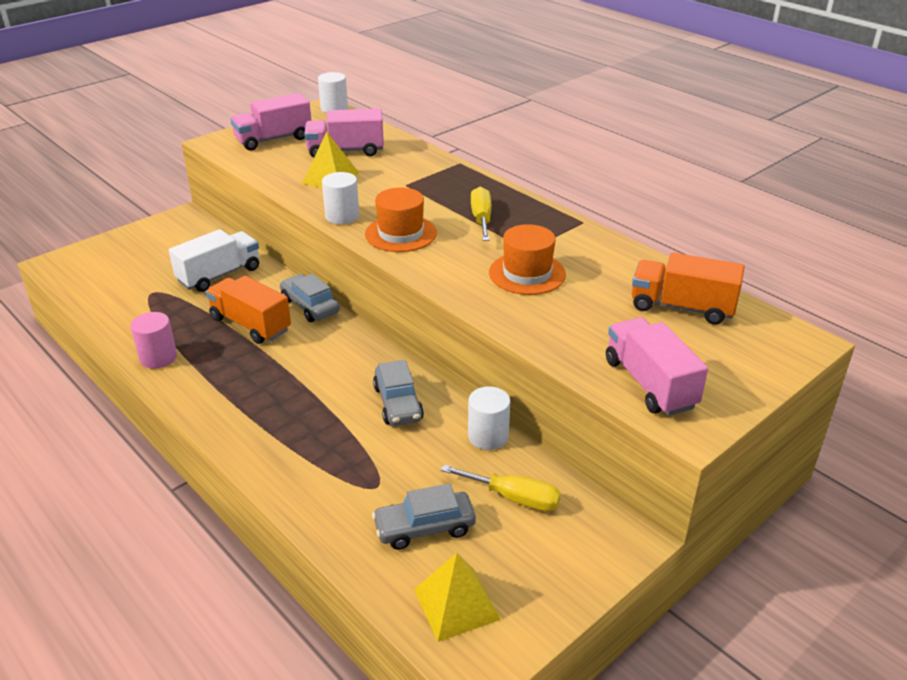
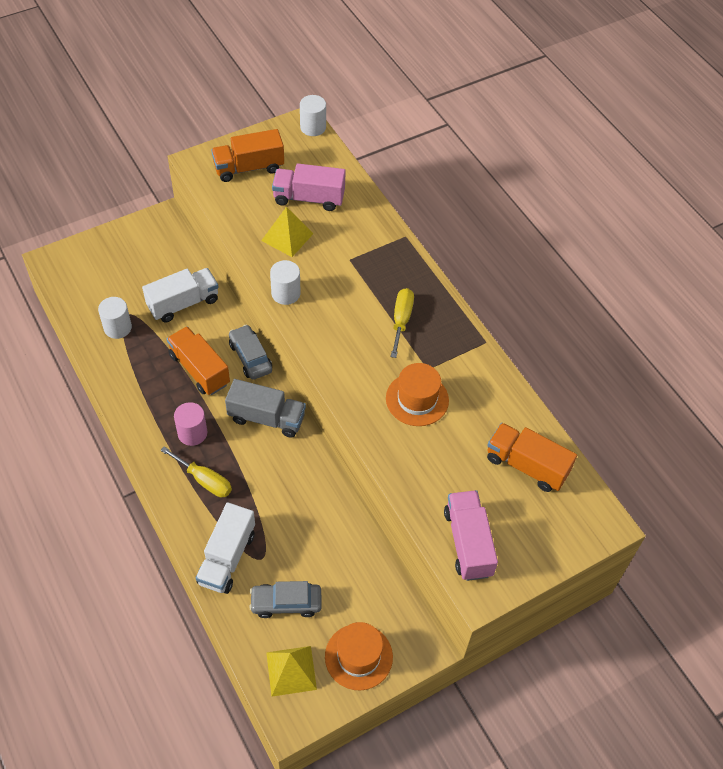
camera: 10 degrees right, 20 degrees up
pink cylinder [131,312,177,369] -> pink cylinder moved to [174,402,207,446]
pink truck [230,93,311,151] -> orange truck [211,129,284,182]
orange hat [365,188,437,252] -> orange hat moved to [325,622,393,690]
grey car [373,360,424,426] -> none
yellow screwdriver [441,465,561,511] -> yellow screwdriver moved to [160,447,232,497]
white cylinder [468,386,510,450] -> white cylinder moved to [98,297,132,339]
none -> white truck [196,502,255,594]
none -> grey truck [225,379,306,438]

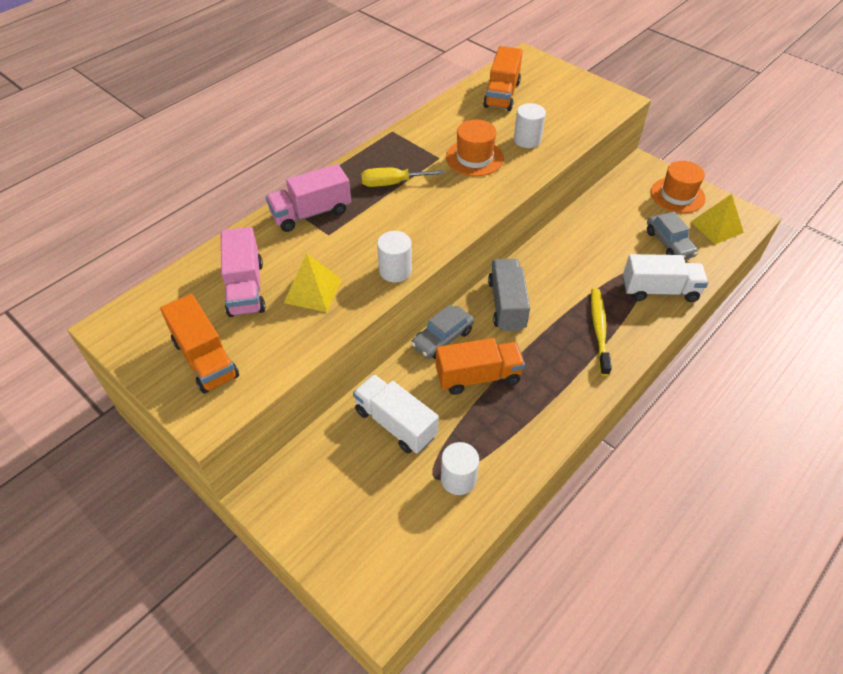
camera: 105 degrees left, 5 degrees down
yellow screwdriver [160,447,232,497] -> yellow toothbrush [591,288,612,376]
orange truck [167,326,230,395] -> orange truck turned 135 degrees counterclockwise [436,338,525,395]
pink cylinder [174,402,207,446] -> none
white cylinder [300,95,326,136] -> white cylinder moved to [514,103,546,148]
pink truck [444,490,498,581] -> pink truck moved to [266,164,351,232]

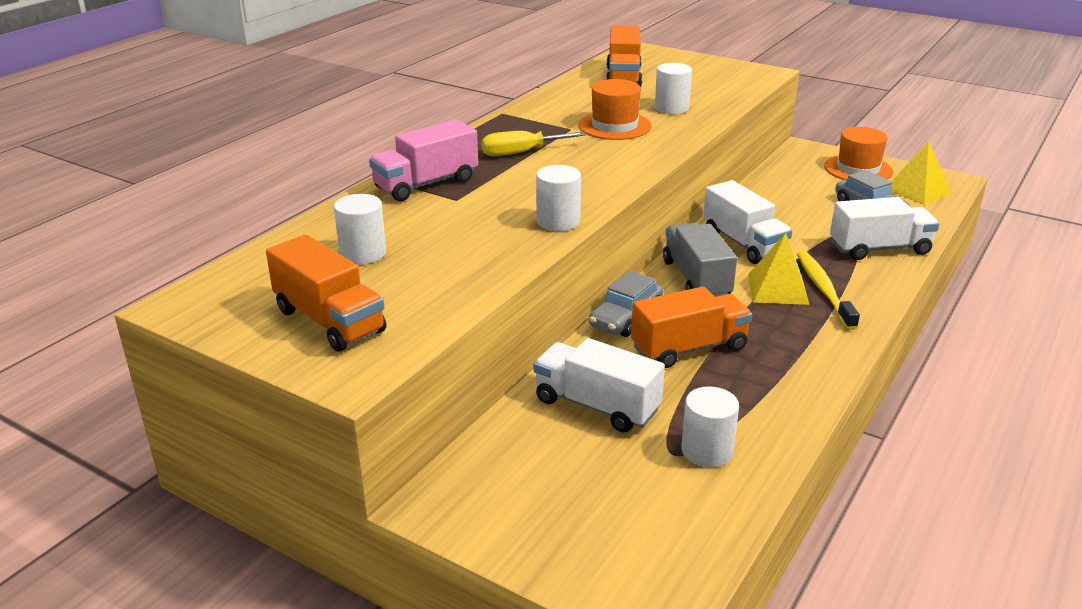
camera: 10 degrees left, 20 degrees down
pink truck [221,227,265,317] -> white cylinder [334,194,386,264]
yellow pyramid [284,253,342,312] -> yellow pyramid moved to [748,233,809,305]
none -> white truck [703,180,792,264]

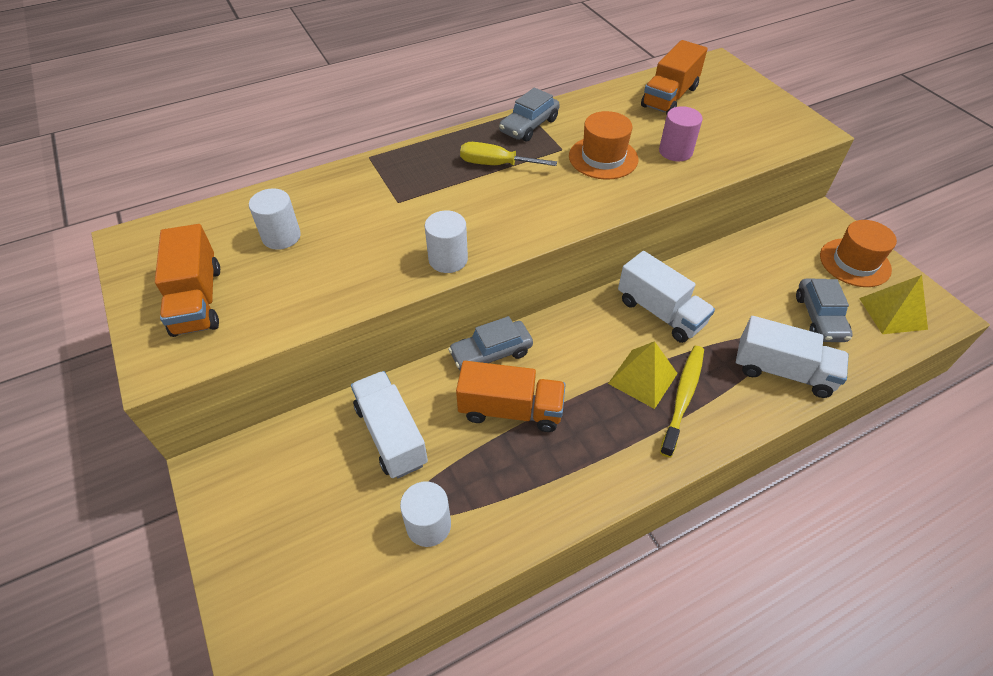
camera: 30 degrees right, 20 degrees up
pink truck [369,119,478,201] -> none
white cylinder [655,63,692,114] -> pink cylinder [659,106,703,161]
grey truck [663,223,737,297] -> none
white truck [703,180,792,264] -> white truck turned 45 degrees counterclockwise [618,251,715,343]
none -> grey car [499,88,560,141]

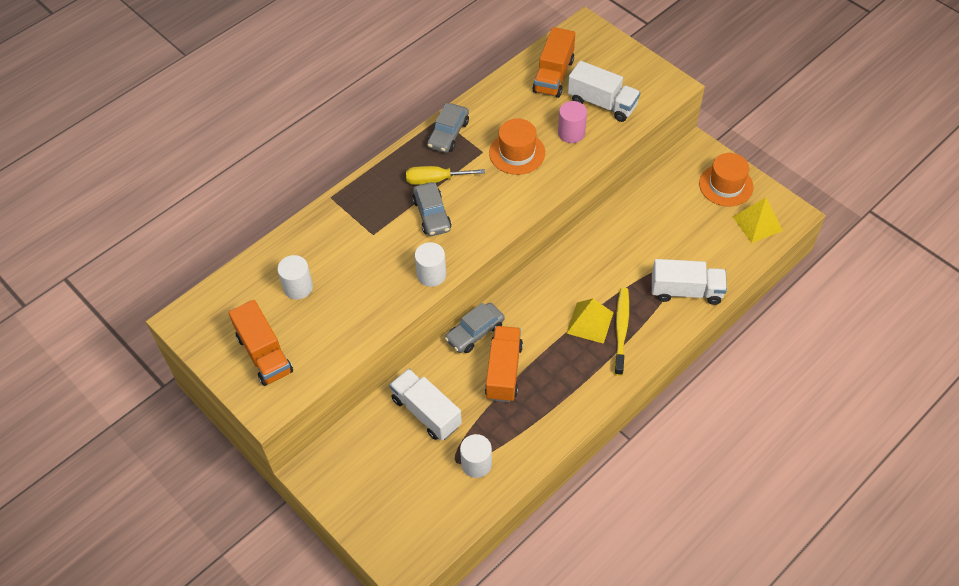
camera: 15 degrees left, 5 degrees up
orange truck [456,361,566,432] -> orange truck turned 75 degrees counterclockwise [485,326,523,402]
white truck [618,251,715,343] -> white truck moved to [568,61,641,122]
grey car [796,279,853,342] -> grey car moved to [412,182,452,236]

